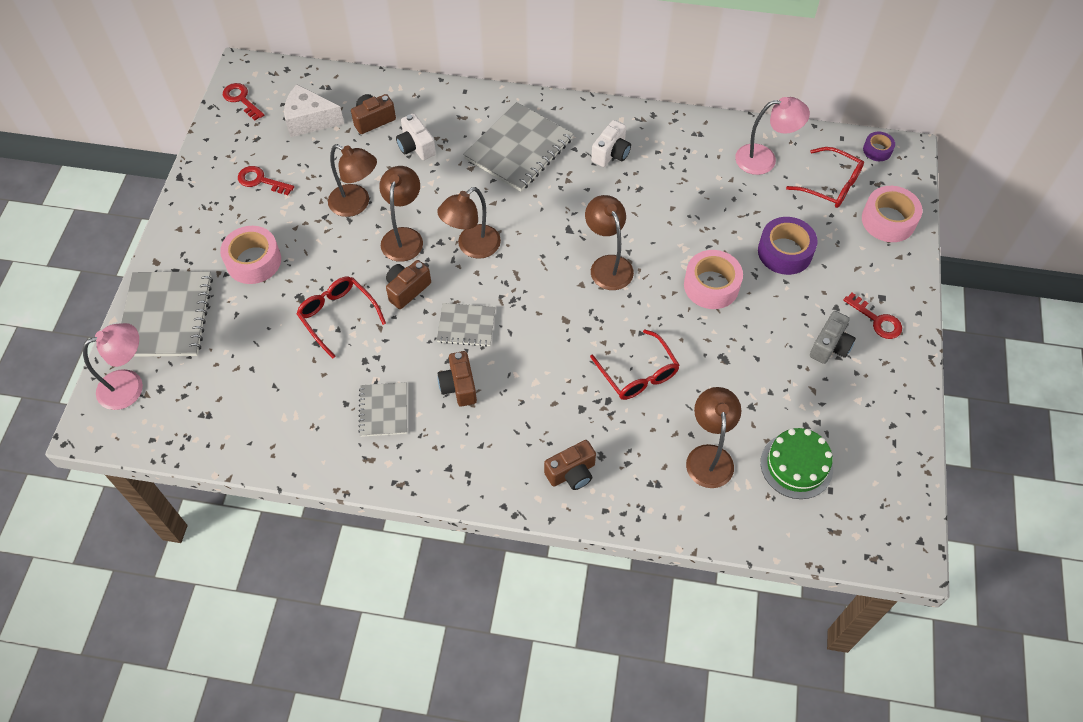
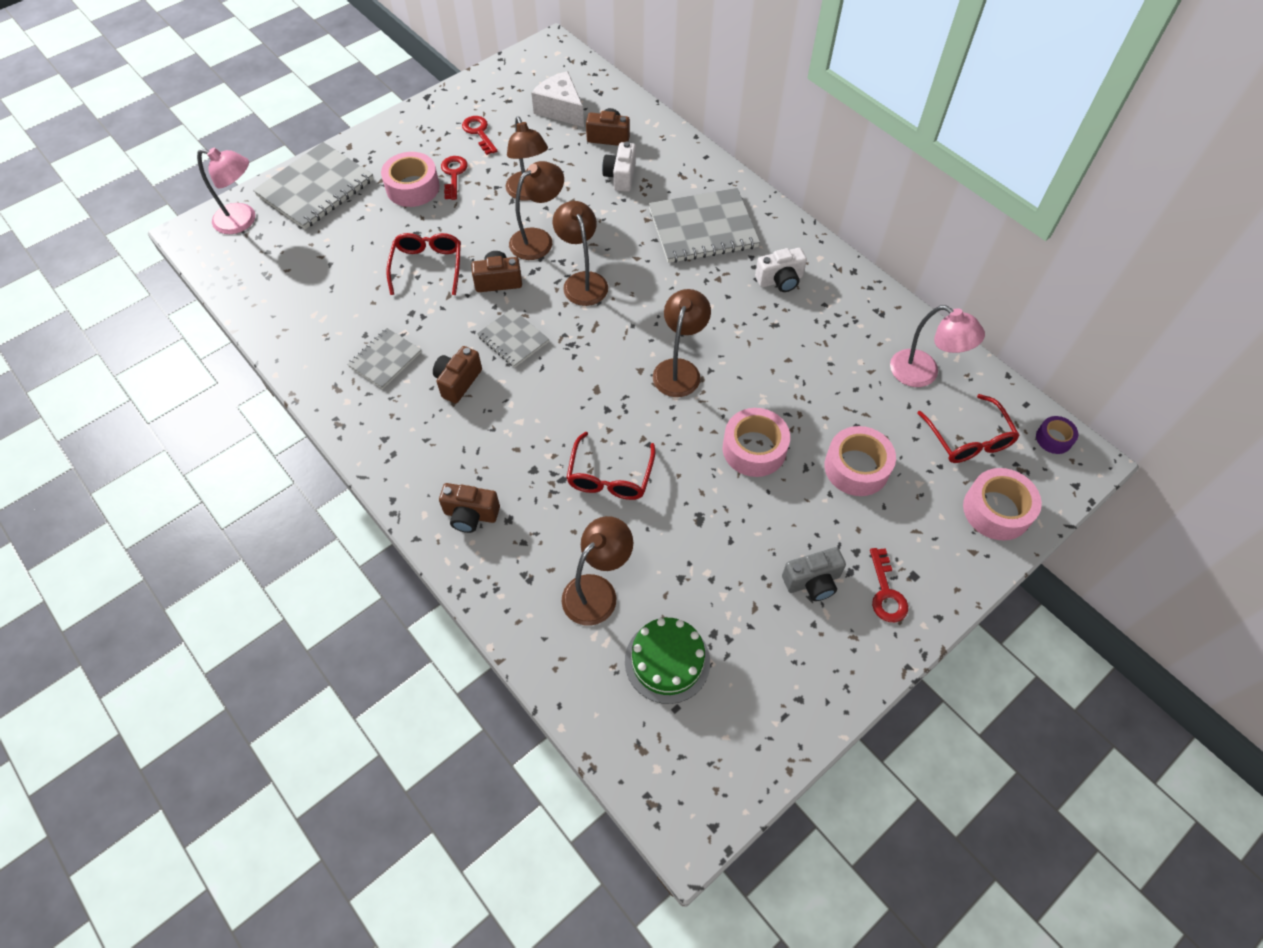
camera: 40 degrees right, 0 degrees up
red key [223,83,264,120] -> red key moved to [441,156,467,200]
brown lamp [437,187,501,259] -> brown lamp turned 75 degrees clockwise [553,201,608,306]
purple tape [758,217,818,275] -> pink tape [824,426,896,496]

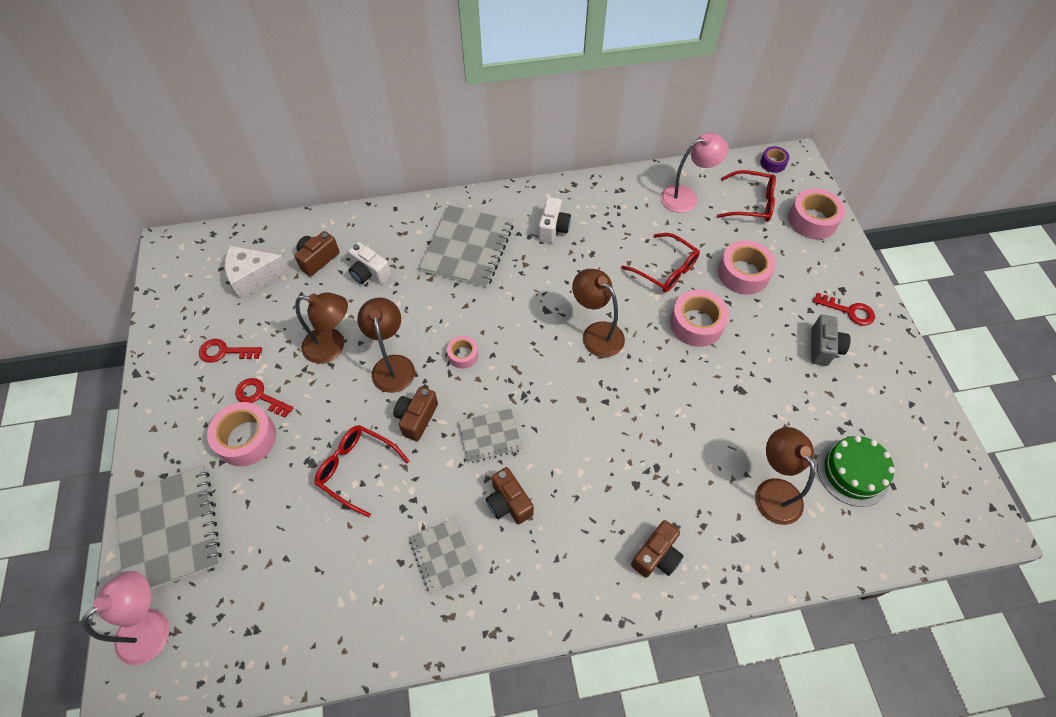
camera: 60 degrees left, 0 degrees up
brown lamp [553,201,608,306] -> pink tape [447,336,478,369]
red glasses [566,432,655,500] -> red glasses moved to [621,233,700,292]

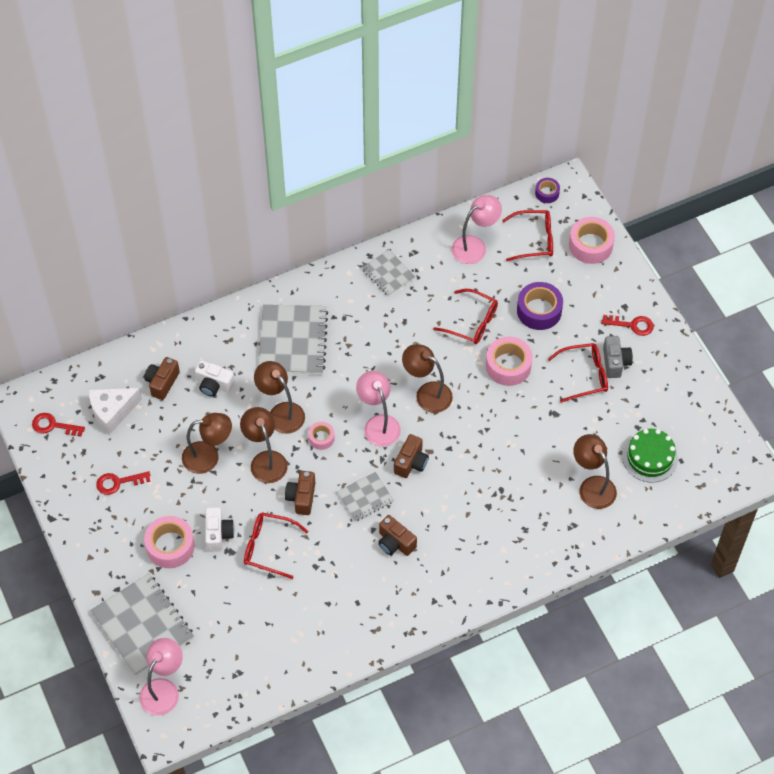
camera: 15 degrees left, 0 degrees up
red key [235,378,293,418] -> red key moved to [32,413,85,437]
grey notebook [409,518,478,594] -> grey notebook moved to [362,249,416,296]
white camera [538,197,571,243] -> white camera moved to [205,507,234,552]
brown camera [631,520,684,578] -> brown camera moved to [394,434,429,478]
pink tape [718,240,776,294] -> purple tape [517,282,563,330]
none -> brown lamp [254,361,305,434]
none -> pink lamp [356,371,401,447]
none -> red glasses [548,343,608,403]

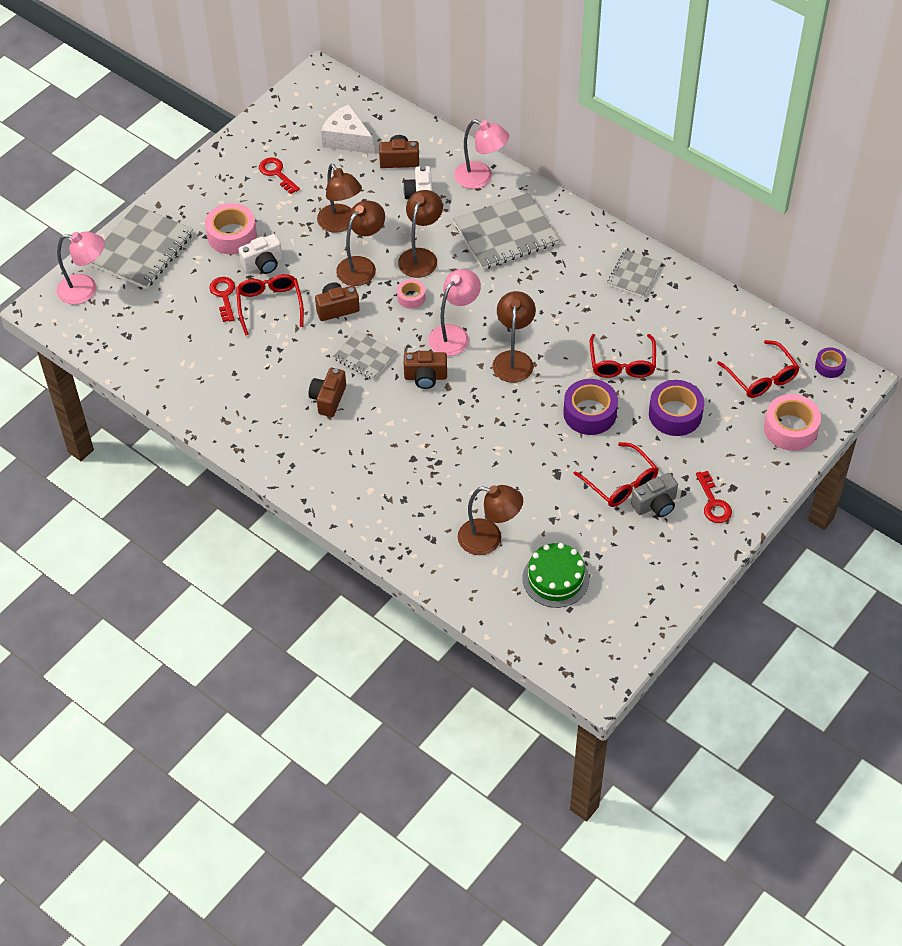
camera: 65 degrees right, 5 degrees down
red key [32,413,85,437] -> red key moved to [209,277,235,322]
pink lamp [452,195,502,264] -> pink lamp moved to [454,120,509,189]
pink tape [486,337,533,386] -> purple tape [563,379,618,435]
brown lamp [573,434,617,509] -> brown lamp turned 75 degrees clockwise [458,485,523,555]

